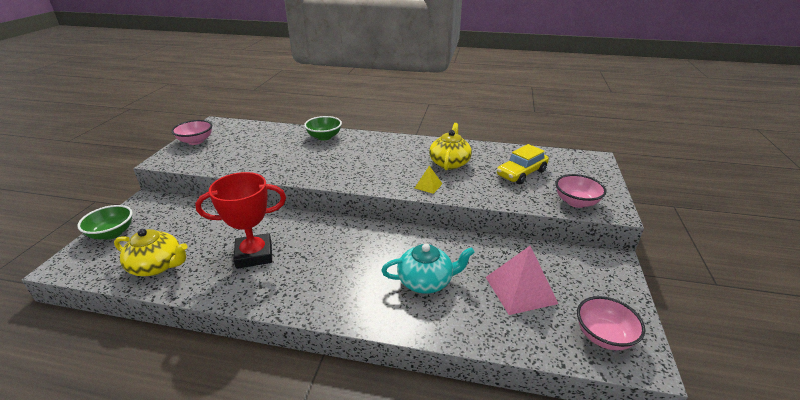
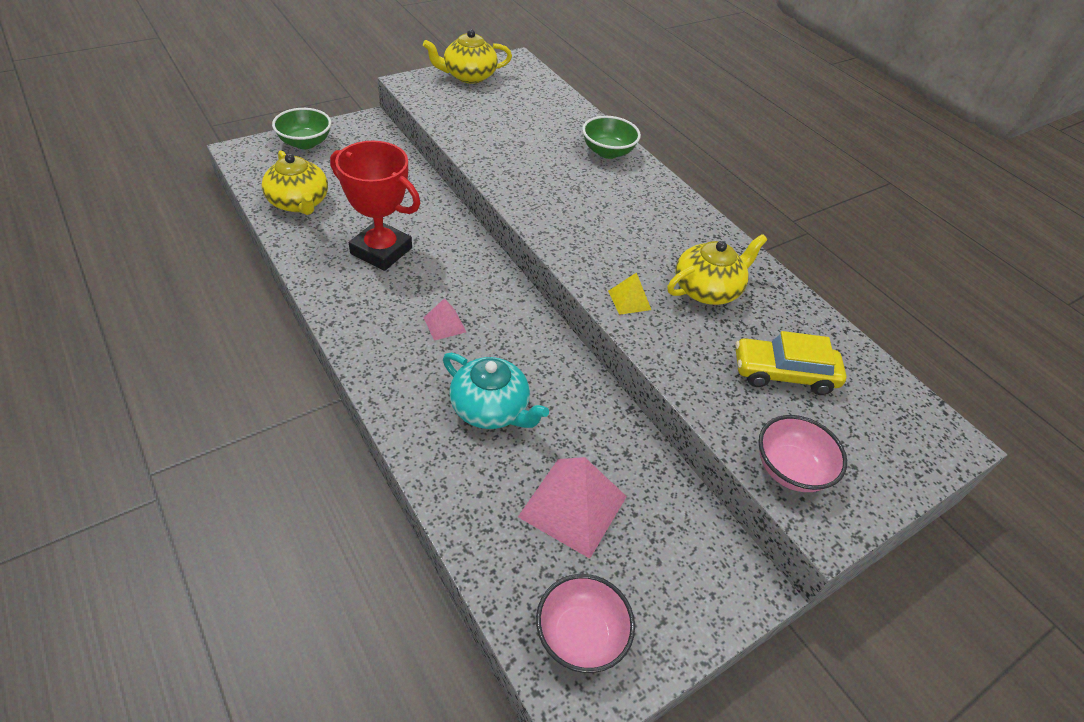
camera: 40 degrees right, 15 degrees up
pink bowl [172,120,212,145] -> yellow teapot [423,29,512,84]
none -> pink pyramid [423,298,466,341]

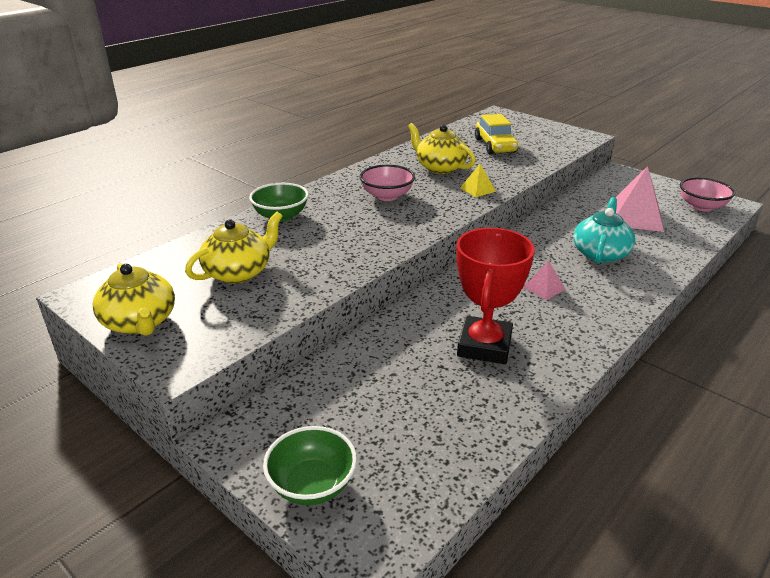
camera: 100 degrees left, 15 degrees down
yellow teapot [262,150,328,215] -> yellow teapot moved to [185,212,282,283]
pink bowl [758,415,847,492] -> pink bowl moved to [360,165,415,201]

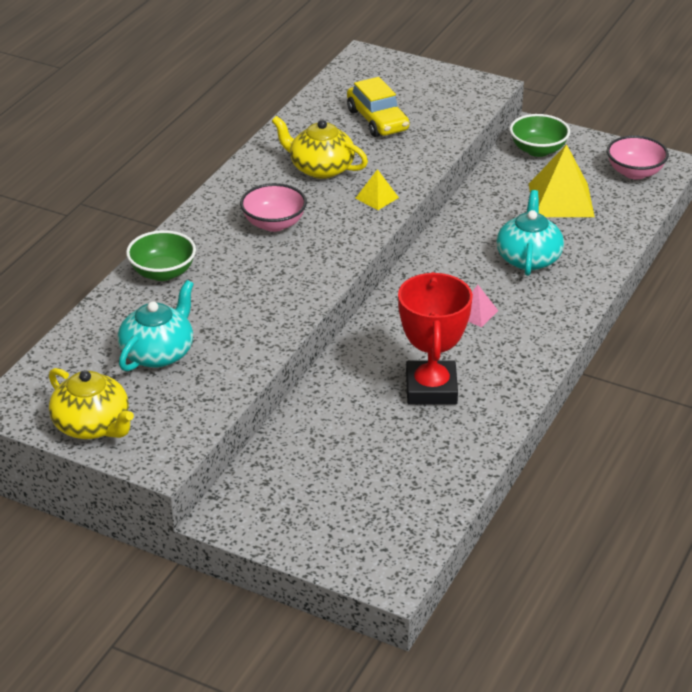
camera: 15 degrees left, 5 degrees up
yellow teapot [185,212,282,283] -> turquoise teapot [118,280,194,372]
green bowl [263,426,357,505] -> green bowl moved to [510,114,570,157]
pink pyramid [615,166,664,232] -> yellow pyramid [529,144,595,217]

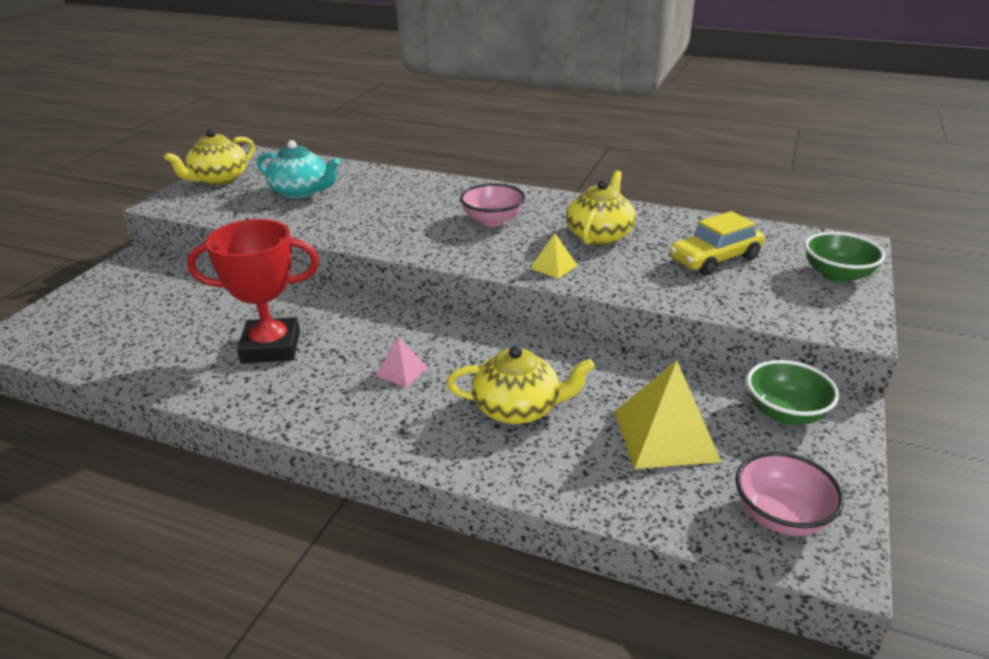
camera: 85 degrees right, 5 degrees down
green bowl [126,230,196,281] -> green bowl moved to [805,232,885,283]
turquoise teapot [496,190,564,276] -> yellow teapot [446,346,595,424]

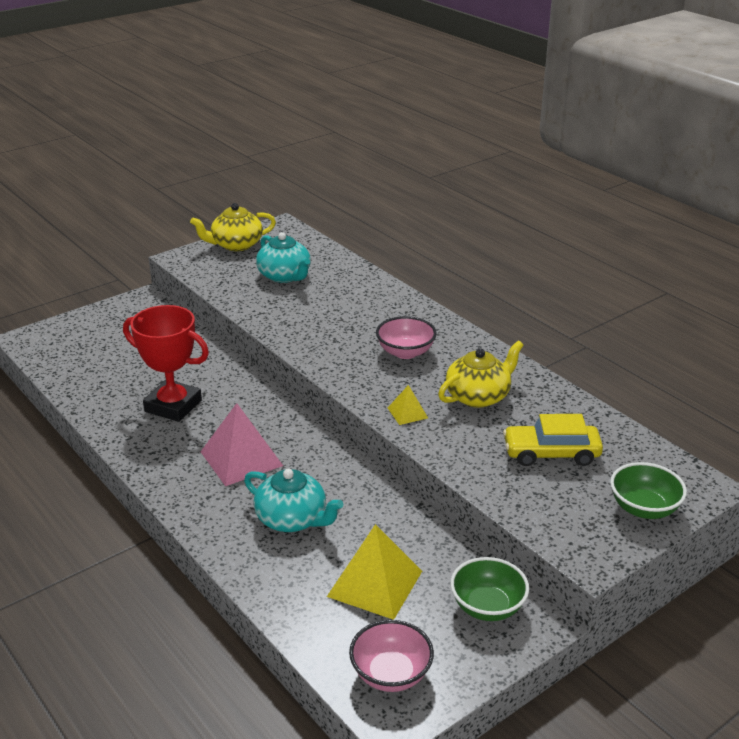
camera: 30 degrees right, 0 degrees up
pink pyramid [375,337,428,387] -> pink pyramid [201,403,283,486], size x2.00
yellow teapot [446,346,595,424] -> turquoise teapot [244,469,343,532]

